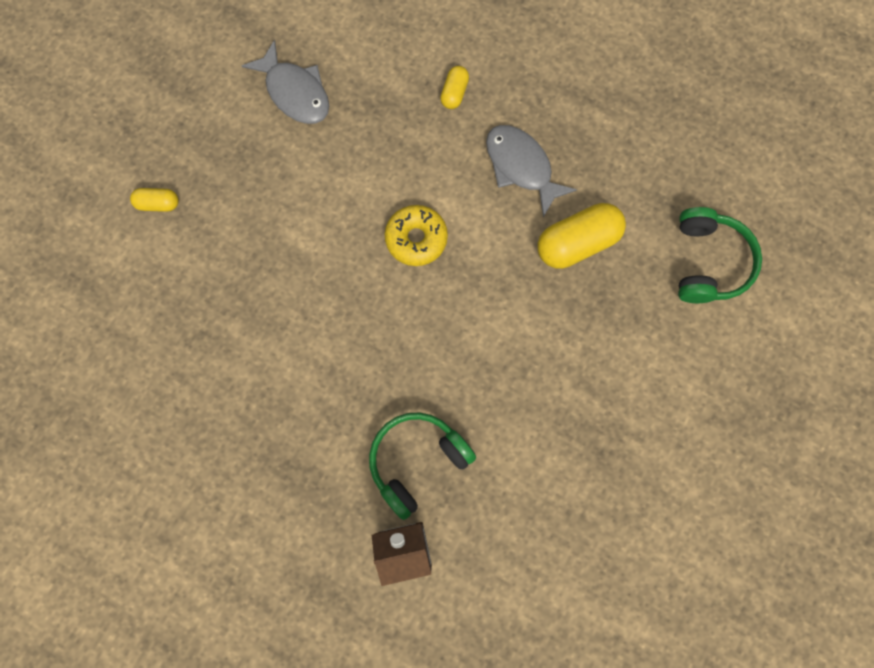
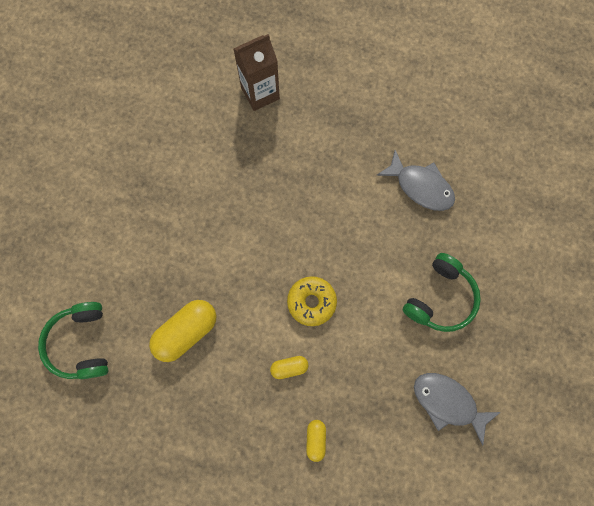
camera: 165 degrees right, 0 degrees up
yellow capsule [130,188,179,212] -> yellow capsule moved to [270,356,308,379]
green headphones [369,412,476,520] -> green headphones moved to [403,253,481,332]
grey fish [486,125,577,217] -> grey fish moved to [376,150,455,211]

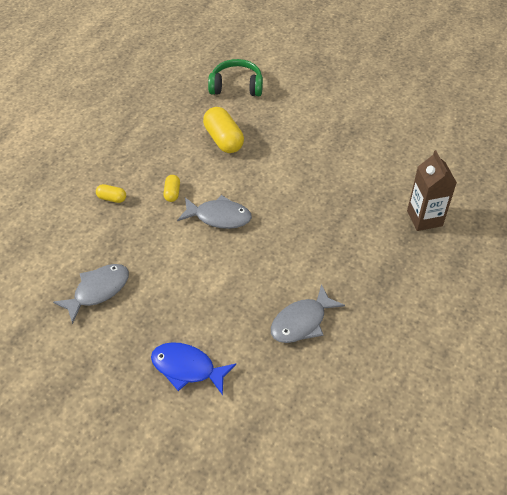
camera: 105 degrees right, 25 degrees down
yellow donut [287,276,337,326] -> grey fish [177,195,252,229]
green headphones [403,253,481,332] -> none
none -> blue fish [151,342,236,395]

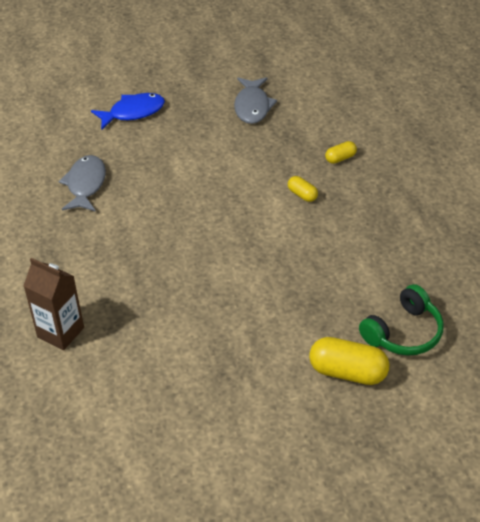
camera: 135 degrees right, 5 degrees down
grey fish [177,195,252,229] -> none
yellow capsule [203,107,244,153] -> yellow capsule moved to [309,337,389,385]

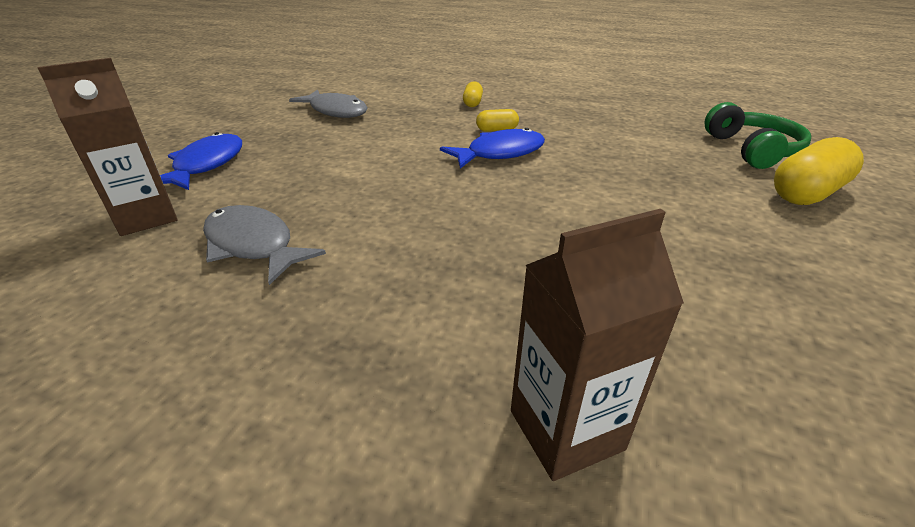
camera: 55 degrees left, 10 degrees down
none -> brown carton [38,58,178,236]
none -> blue fish [440,128,545,169]

